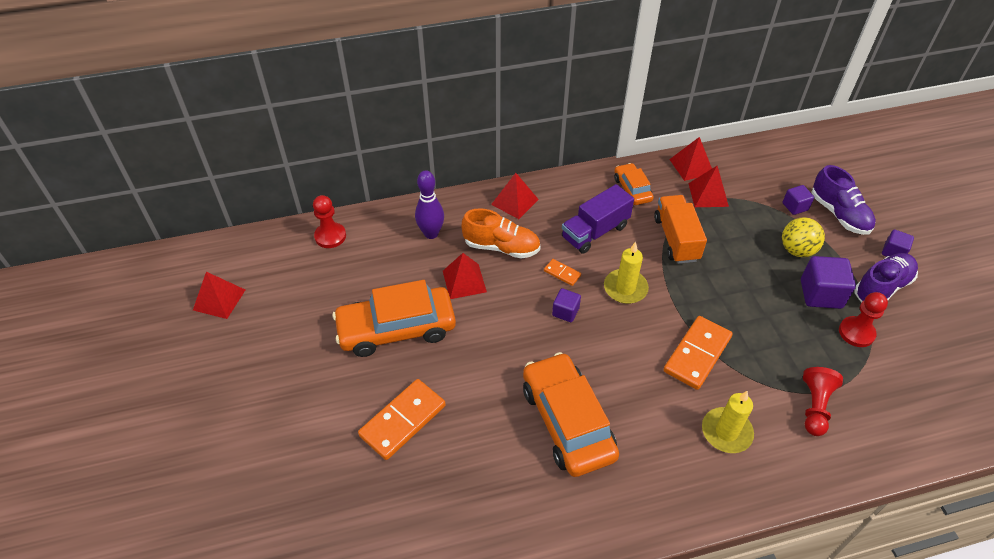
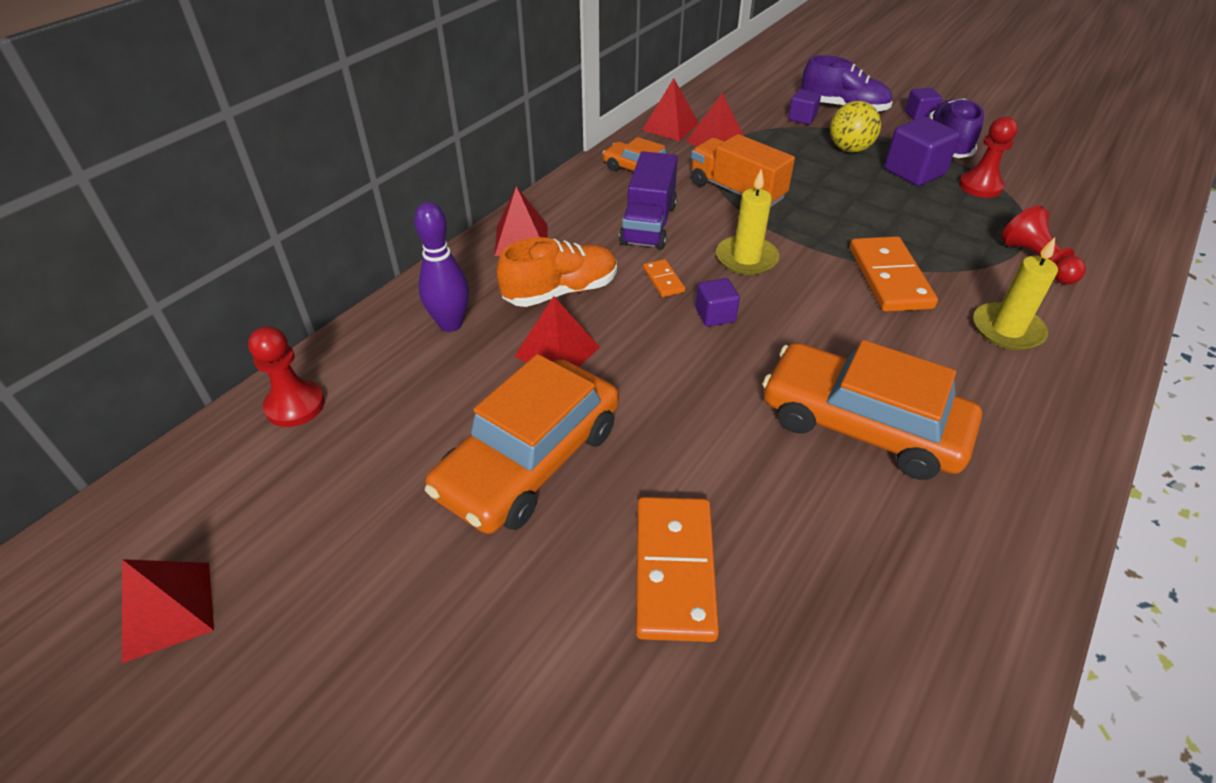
camera: 40 degrees left, 5 degrees down
orange domino [544,259,581,286] -> orange domino turned 75 degrees clockwise [643,259,685,297]

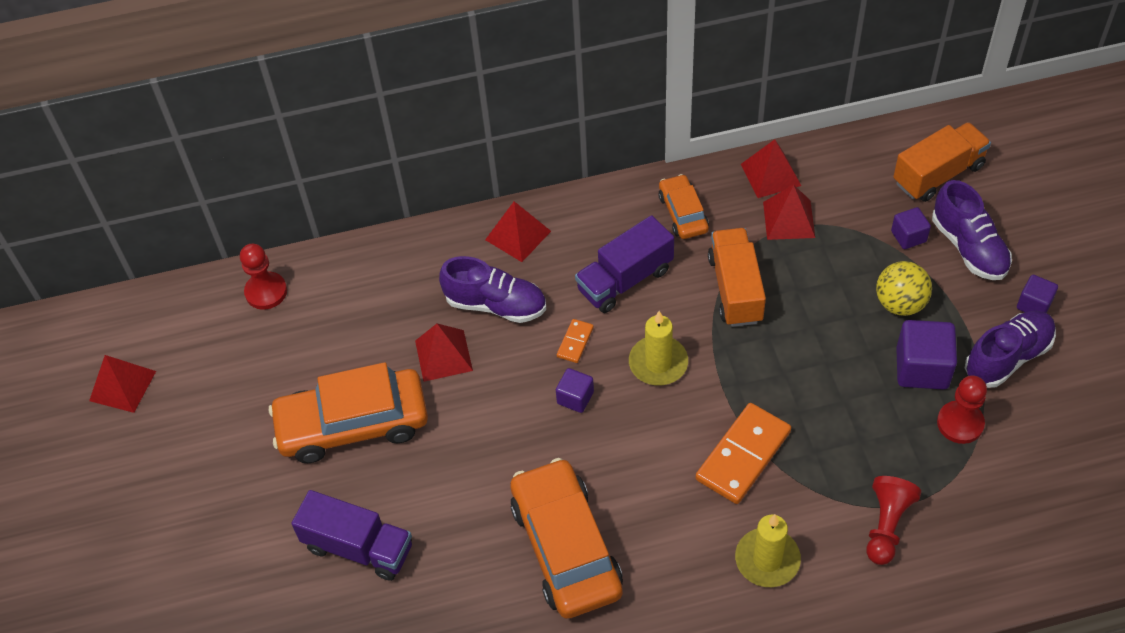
camera: 45 degrees right, 10 degrees up
purple bowling pin [414,202,469,332] -> none
orange shoe [496,237,617,307] -> purple shoe [439,256,546,323]
orange domino [636,497,719,642] -> purple truck [291,490,412,581]
none -> orange truck [893,122,991,202]

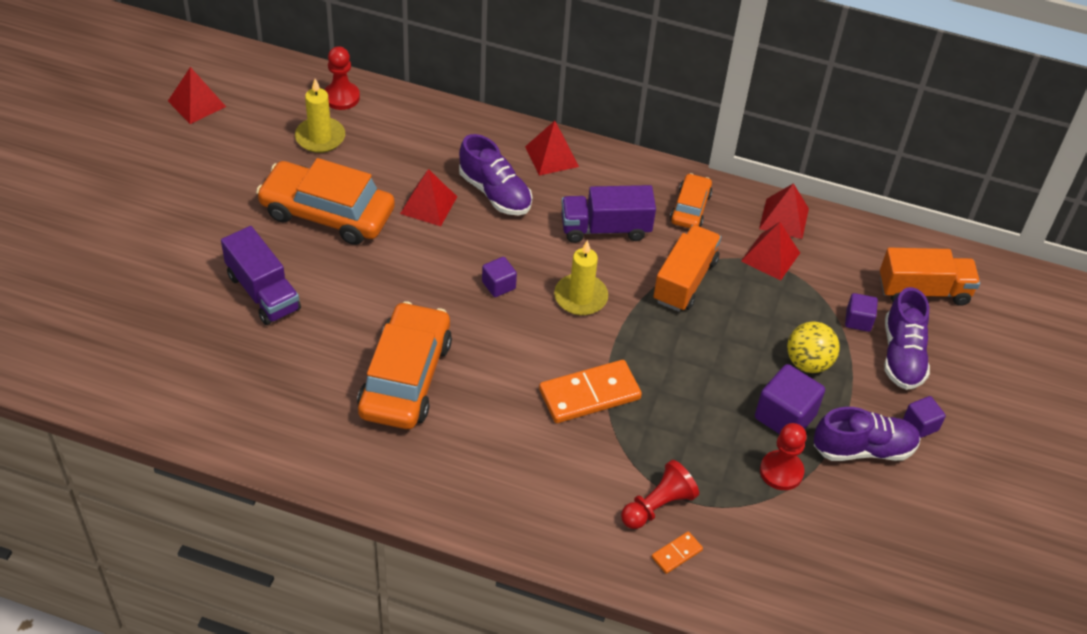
camera: 25 degrees right, 5 degrees down
orange domino [557,319,594,363] -> orange domino moved to [651,531,703,574]
yellow candle [735,514,801,587] -> yellow candle moved to [295,79,345,153]

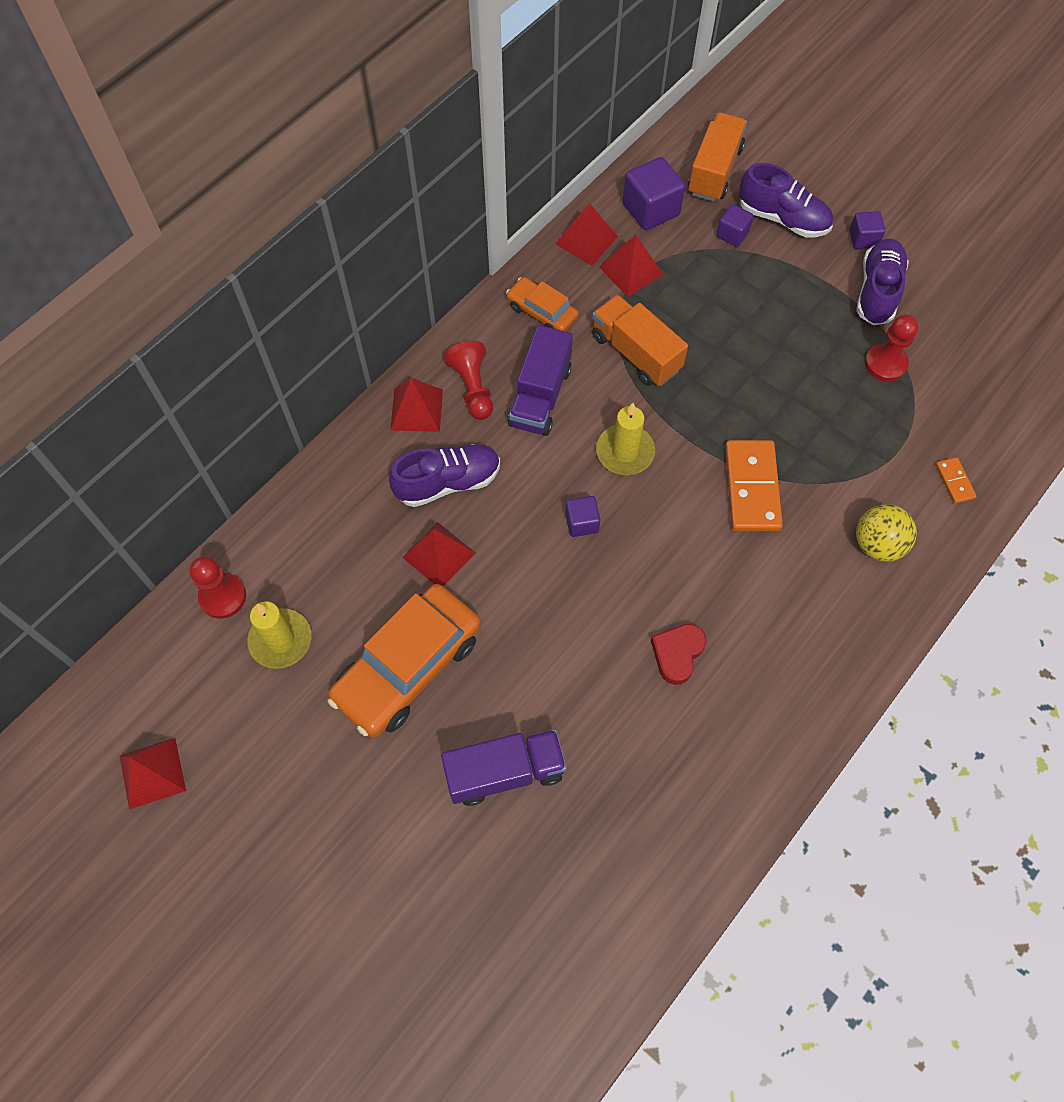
camera: 65 degrees left, 15 degrees up
orange car [357,301,452,429] -> red heart [651,624,707,685]
red pawn [621,460,699,529] -> red pawn moved to [444,341,493,420]
purple cube [755,364,825,434] -> purple cube moved to [623,157,685,230]
yellow ball [787,321,840,373] -> yellow ball moved to [856,504,917,562]

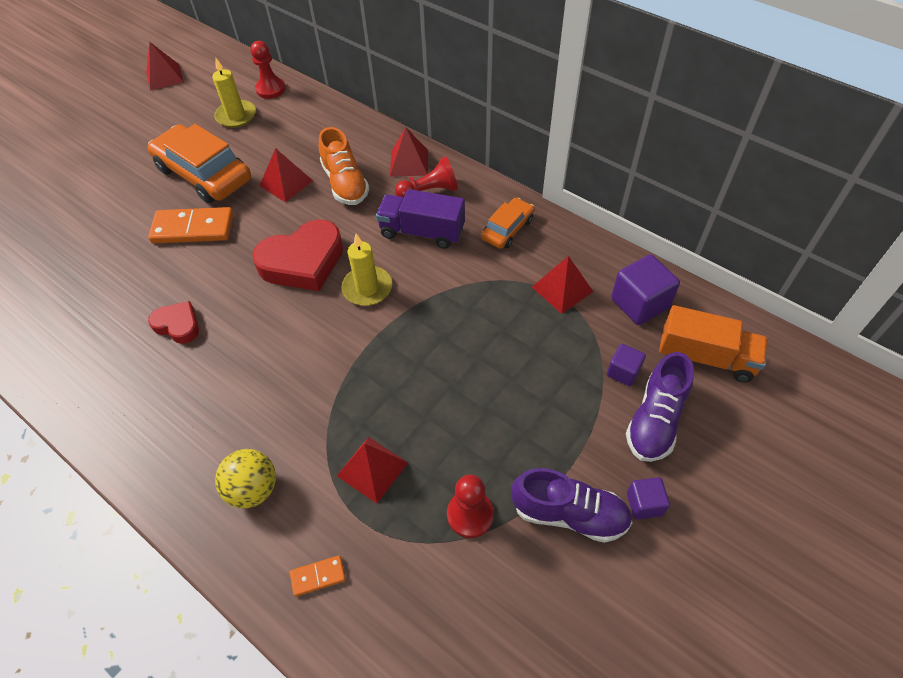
camera: 90 degrees right, 10 degrees down
purple shoe [389,444,500,507] -> orange shoe [319,127,370,205]
purple truck [441,730,567,806] -> none
red pyramid [555,203,618,266] -> red pyramid moved to [337,437,408,503]
purple cube [565,496,600,537] -> red heart [252,219,343,291]
orange truck [592,294,688,386] -> none
orange domino [725,440,783,531] -> orange domino moved to [148,207,234,243]

